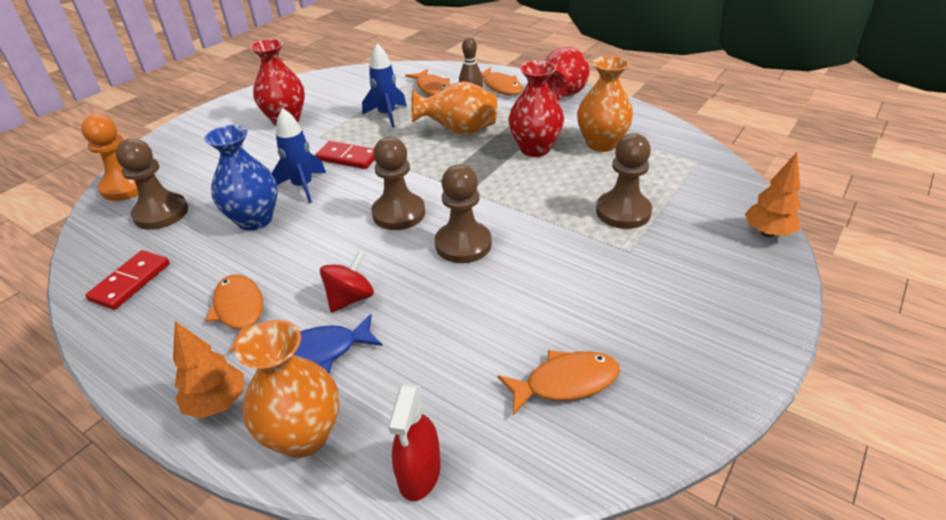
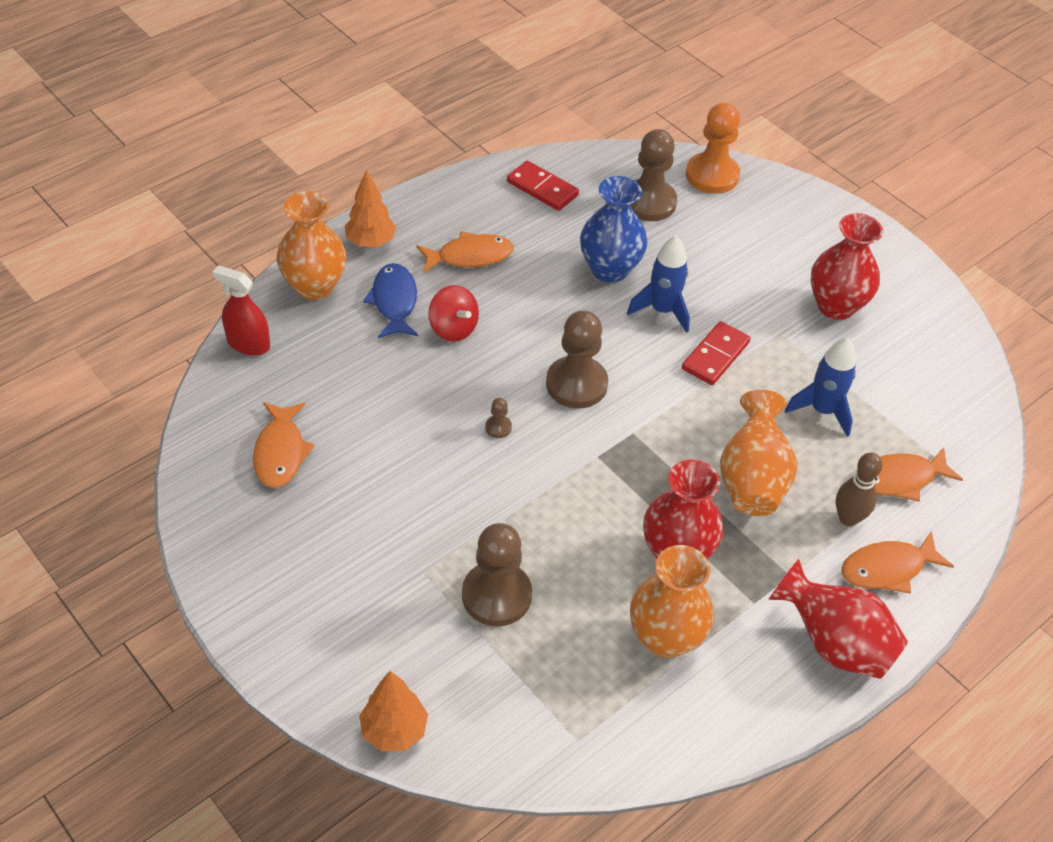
camera: 100 degrees right, 10 degrees up
brown pawn [435,165,492,263] -> brown pawn [485,398,512,438], size x0.42

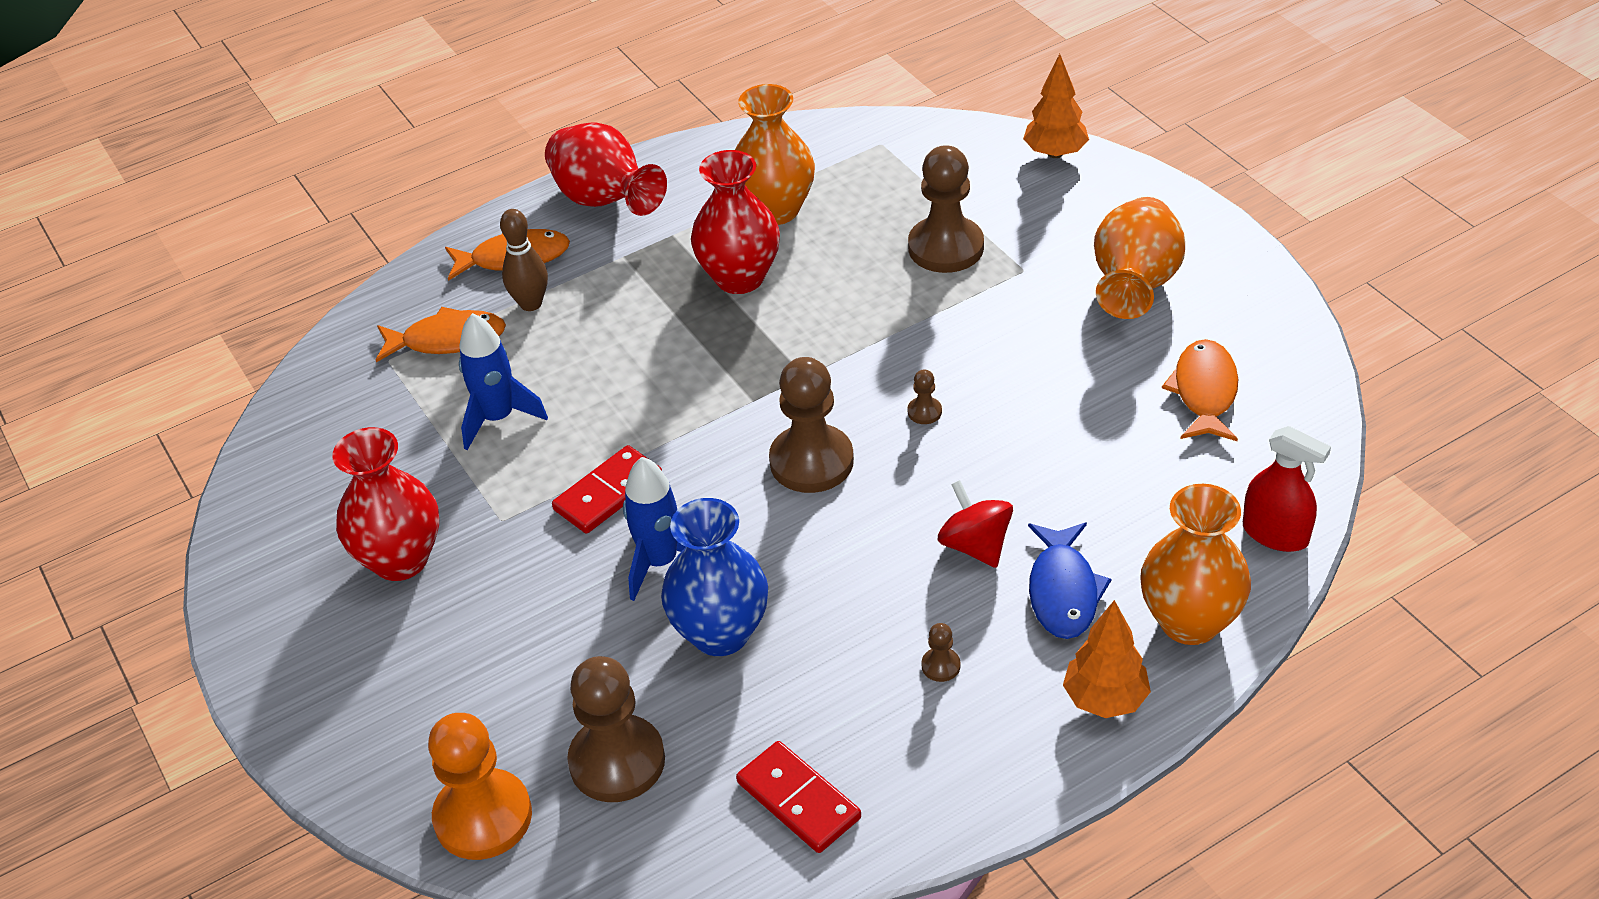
camera: 165 degrees left, 5 degrees down
orange fish [416,231,514,273] -> brown pawn [921,623,961,682]
orange vase [720,390,798,516] -> orange vase moved to [1094,197,1185,319]

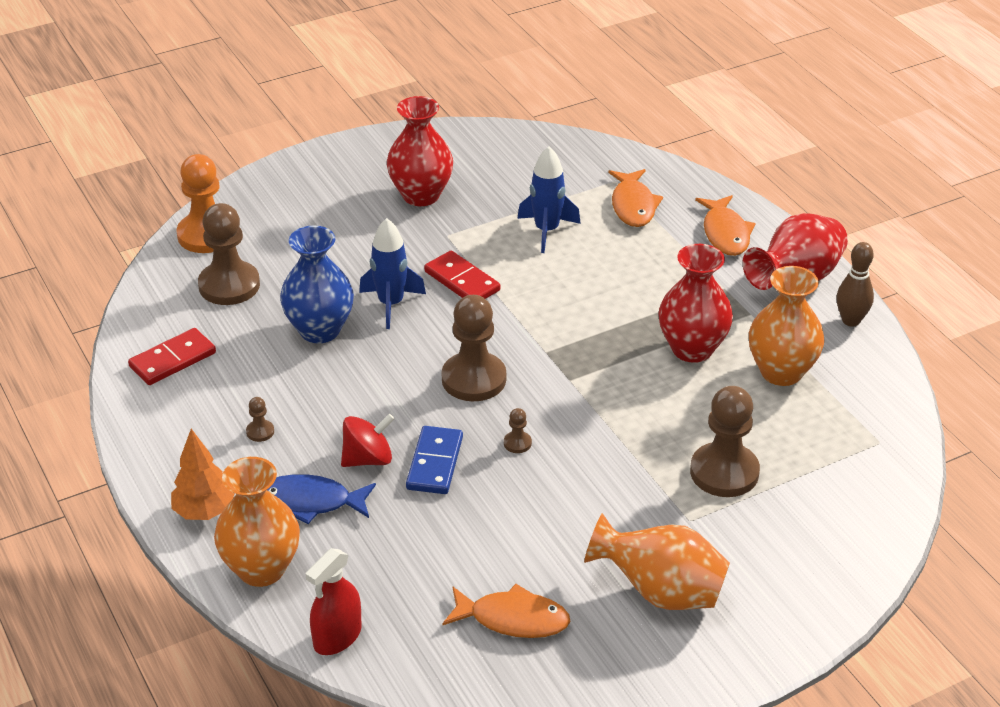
camera: 90 degrees right, 5 degrees down
brown bowling pin [500,209,548,311] -> brown bowling pin moved to [836,242,874,326]
orange tree [1023,54,1089,158] -> none
none -> blue domino [406,426,463,494]

